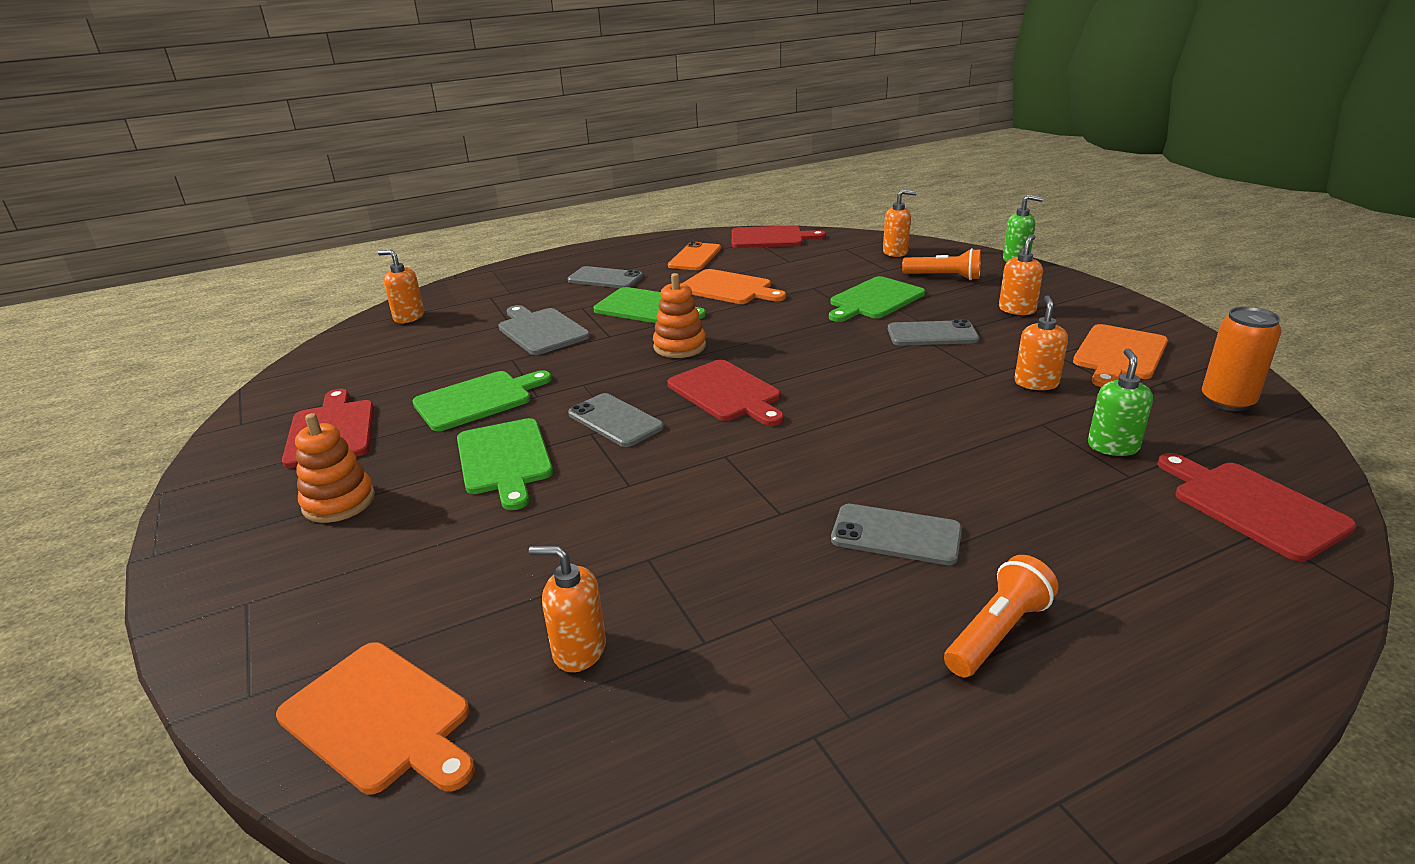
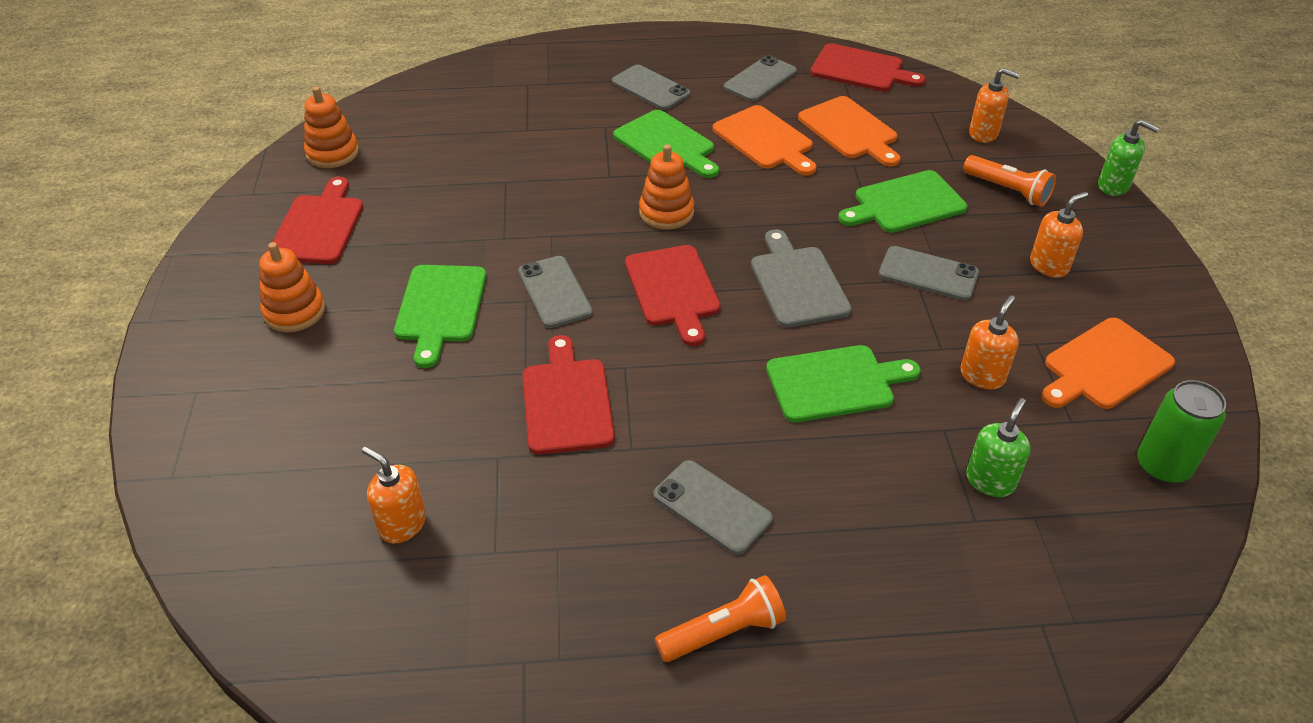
camera: 20 degrees right, 15 degrees up
orange cutting board [276,642,475,794] -> orange cutting board moved to [798,96,901,167]
orange soap dispenser [378,250,424,323] -> none
green cutting board [412,370,552,431] -> green cutting board moved to [766,345,921,422]
grey cutting board [498,305,590,355] -> grey cutting board moved to [751,229,852,327]
orange phone [668,242,721,270] -> grey phone [724,55,797,102]
red cutting board [1157,453,1357,561] -> red cutting board moved to [523,335,615,455]
orange can [1202,307,1281,411] -> green can [1137,380,1226,484]
none -> orange stacking toy [304,86,359,168]

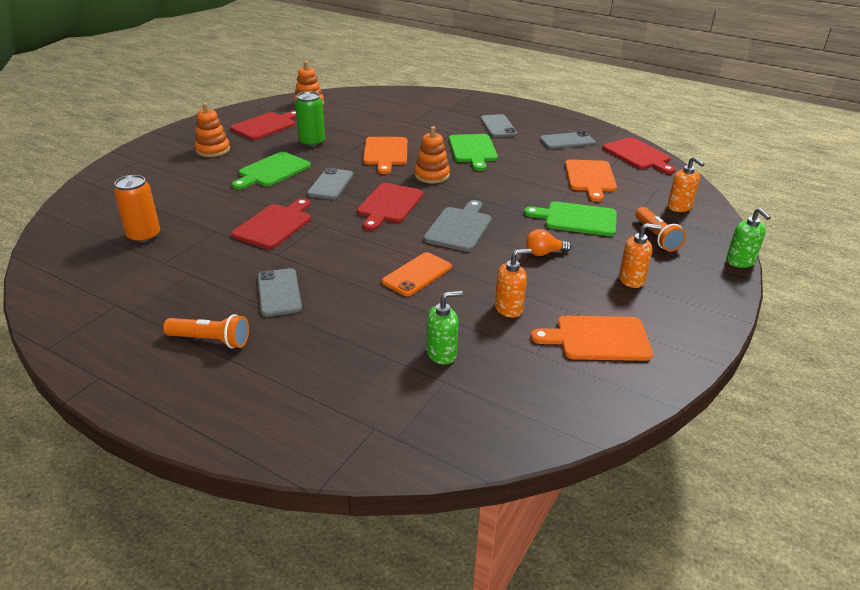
camera: 35 degrees right, 10 degrees down
orange soap dispenser [362,446,426,543] -> orange can [114,175,160,243]
orange cutting board [713,105,817,176] -> orange cutting board moved to [363,137,407,174]
green cutting board [766,345,921,422] -> orange phone [382,252,452,296]
grey phone [879,246,979,300] -> orange light bulb [526,229,571,256]
green can [1137,380,1226,484] -> green can moved to [295,92,325,147]

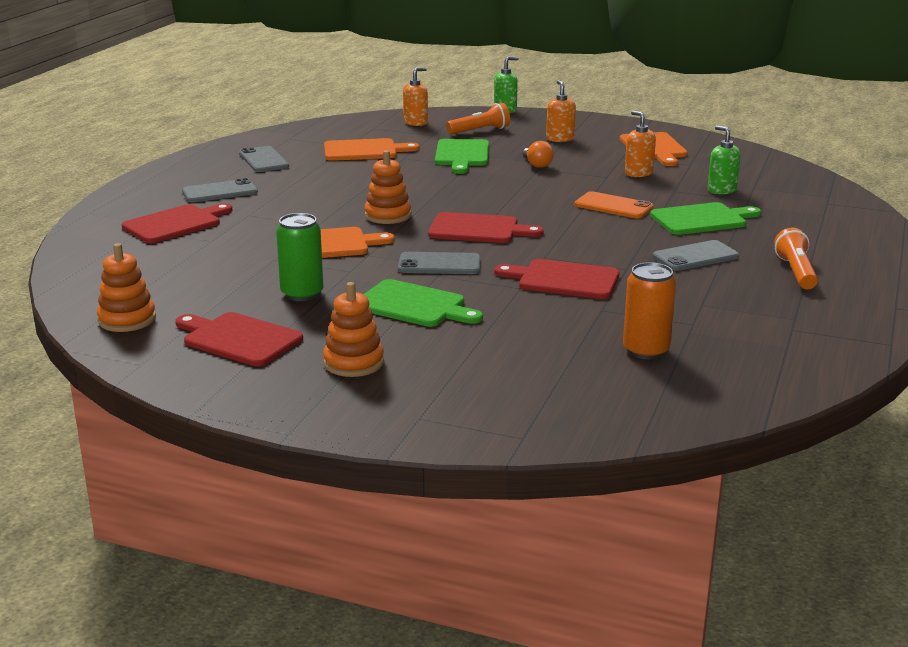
camera: 100 degrees left, 10 degrees down
grey cutting board [424,200,492,252] -> none
green cutting board [449,134,498,171] -> green cutting board moved to [650,202,761,235]
red cutting board [603,137,675,174] -> red cutting board moved to [122,203,232,243]

